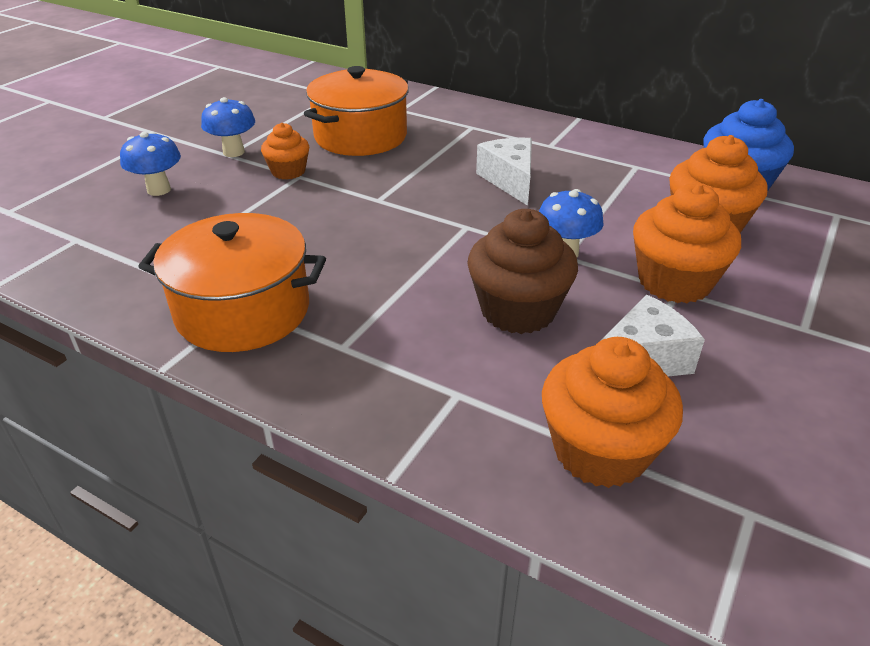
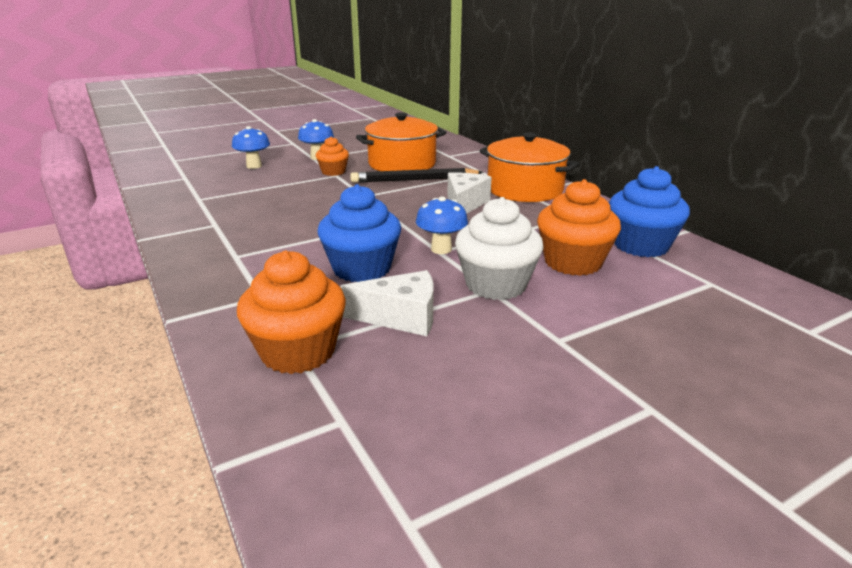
camera: 30 degrees right, 10 degrees down
orange pot [138,213,326,352] -> orange pot moved to [479,132,579,202]
brown cupcake [467,209,578,334] -> blue cupcake [317,184,401,282]
orange cupcake [633,183,741,303] -> white cupcake [455,197,543,300]
none -> black pencil [350,168,483,183]

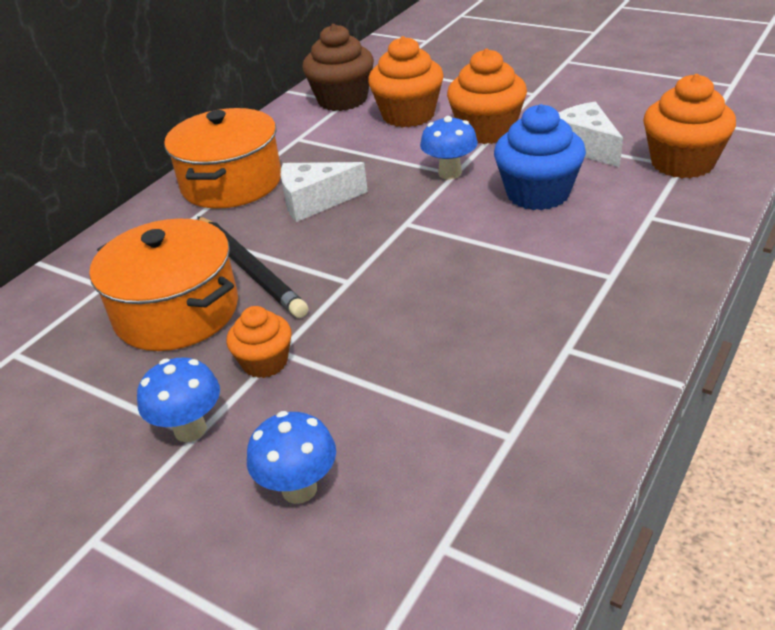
camera: 115 degrees left, 10 degrees up
white cupcake [455,197,543,300] -> orange cupcake [447,49,527,144]
blue cupcake [609,166,690,257] -> brown cupcake [302,24,374,111]

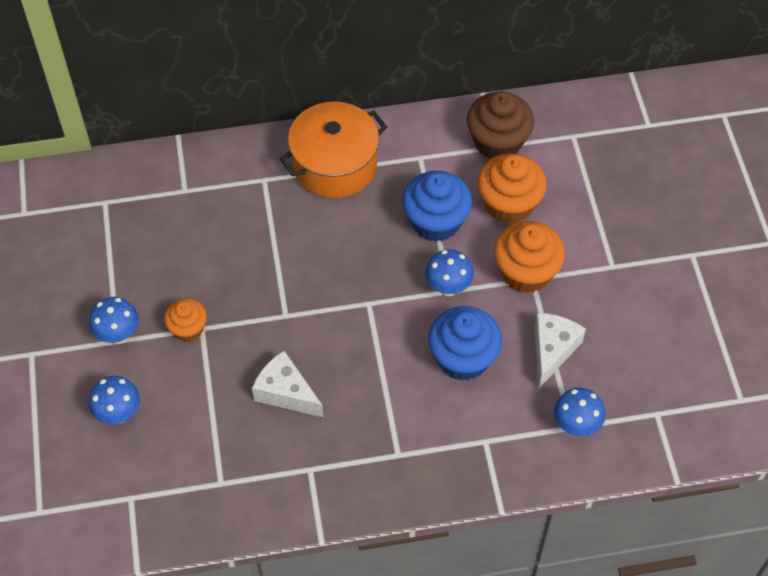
camera: 45 degrees right, 20 degrees up
orange pot [89,219,238,351] -> none
black pencil [197,216,308,318] -> none
white cheese [281,162,368,222] -> white cheese moved to [252,351,324,418]
orange cupcake [643,74,736,178] -> blue mushroom [554,388,605,436]
none -> blue cupcake [402,171,472,242]

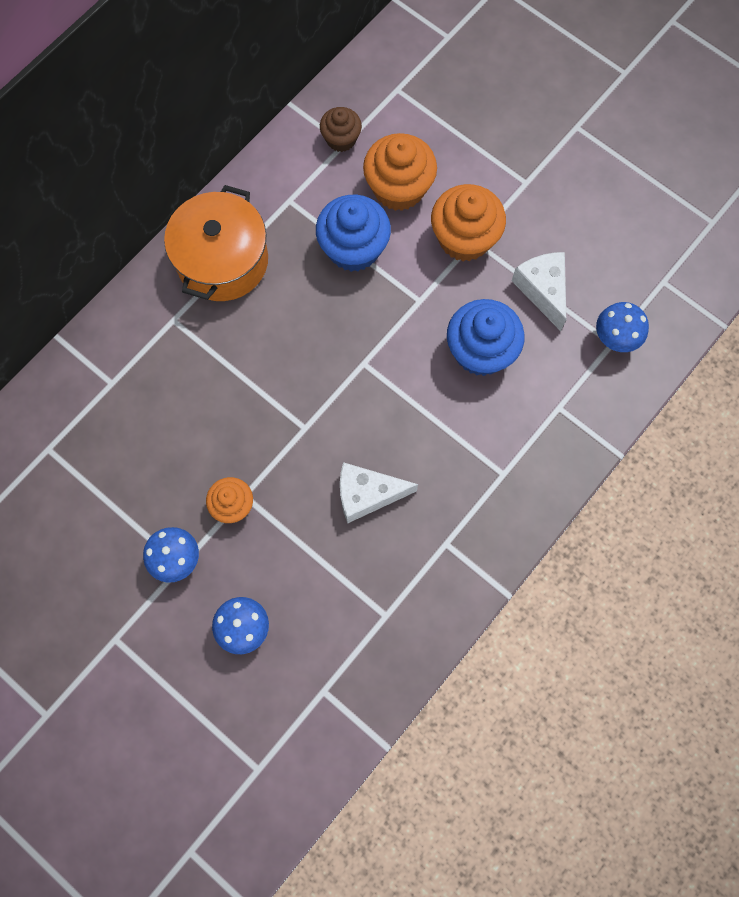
camera: 40 degrees left, 15 degrees up
blue mushroom [425,249,474,296] -> none
brown cupcake [467,91,534,159] -> brown cupcake [320,107,362,152], size x0.59

